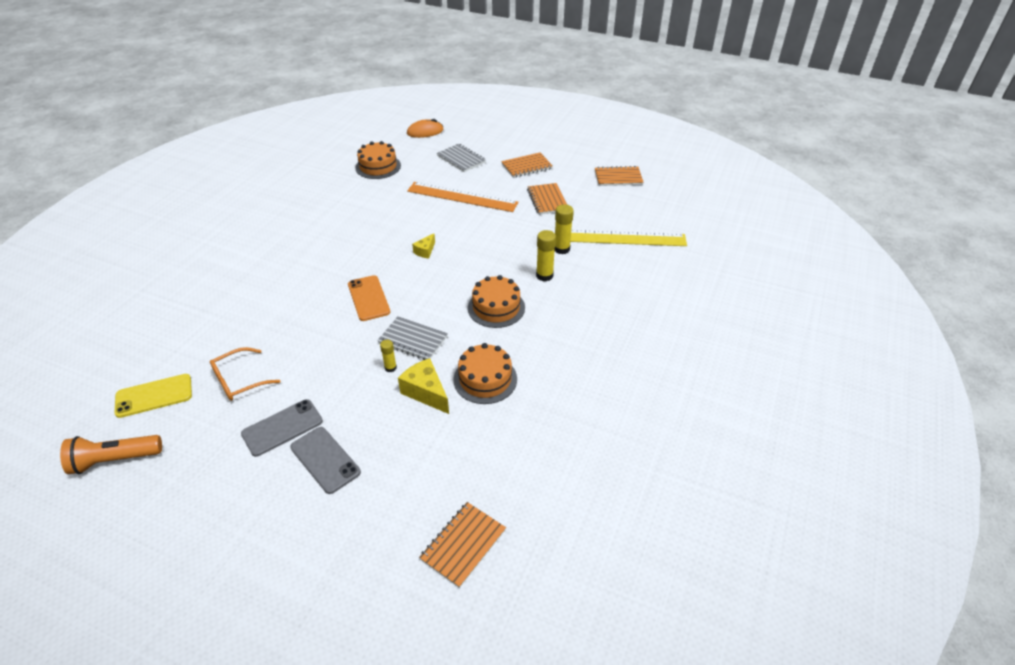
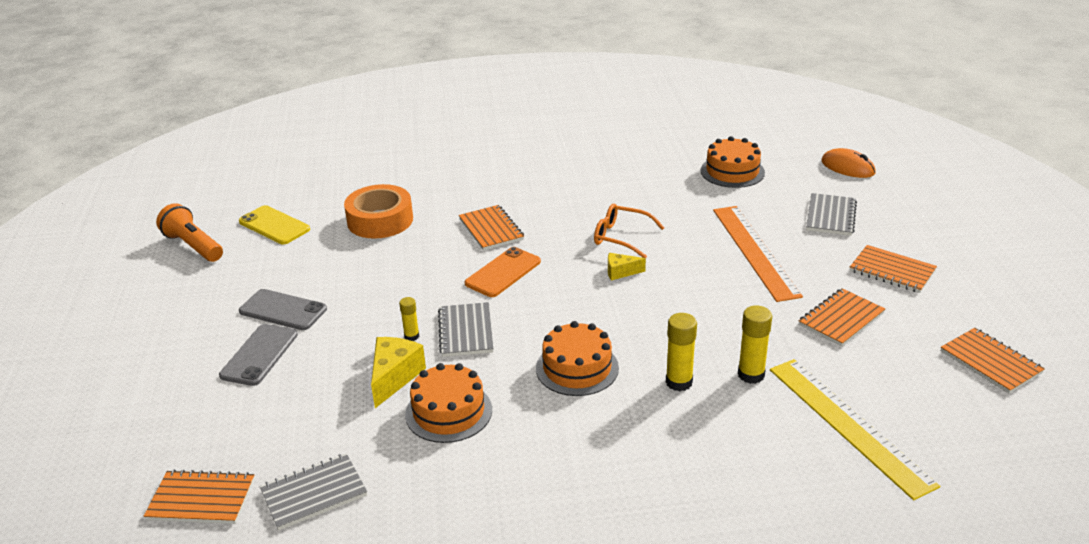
camera: 60 degrees right, 10 degrees down
orange glasses [210,347,280,401] -> orange glasses moved to [594,203,665,258]
none -> grey notebook [260,453,367,531]
none -> orange tape [344,184,413,239]
none -> orange notebook [459,205,524,251]

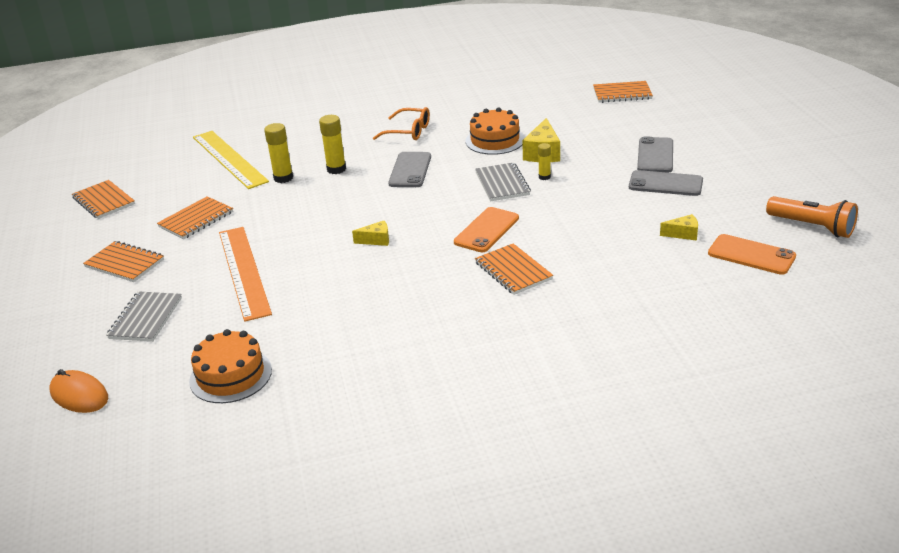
camera: 175 degrees right, 0 degrees up
yellow phone [239,205,310,244] -> orange phone [708,234,796,275]
grey notebook [260,453,367,531] -> none
orange tape [344,184,413,239] -> none
orange cake [536,321,619,396] -> grey phone [388,152,431,187]
orange glasses [594,203,665,258] -> orange glasses moved to [373,107,430,140]
none -> yellow cheese [660,214,698,241]

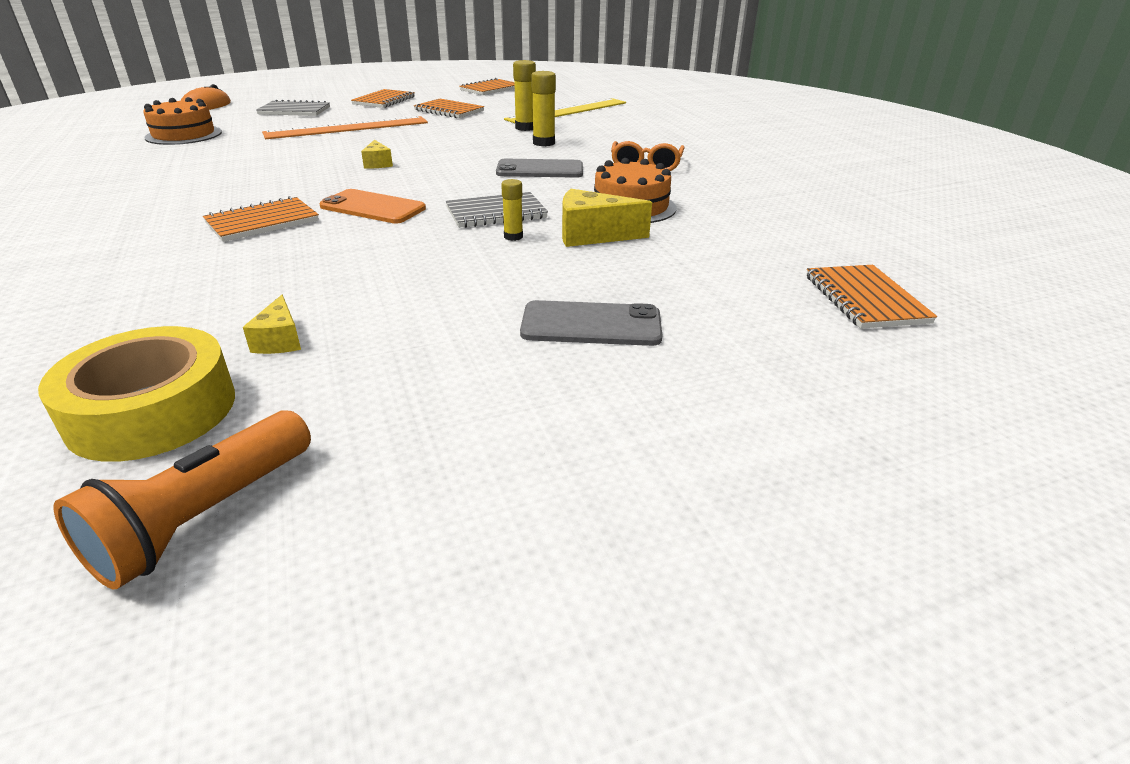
camera: 80 degrees right, 0 degrees up
grey phone [629,170,703,196] -> none
orange phone [708,234,796,275] -> yellow tape [38,326,235,462]

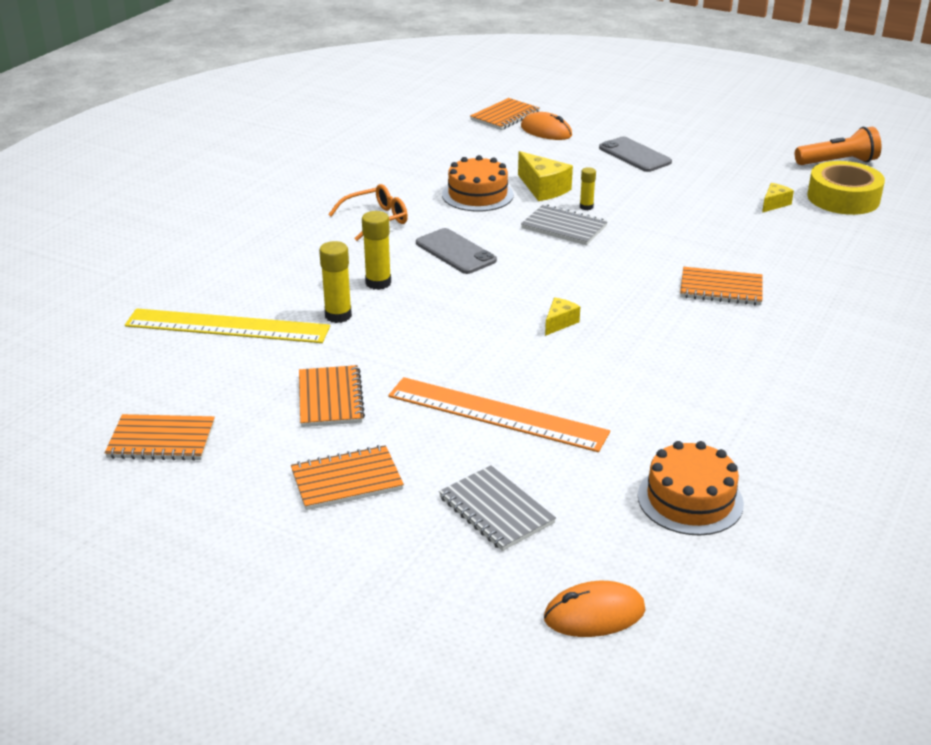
camera: 130 degrees left, 0 degrees up
orange phone [319,189,426,224] -> none
none -> orange mouse [521,112,572,140]

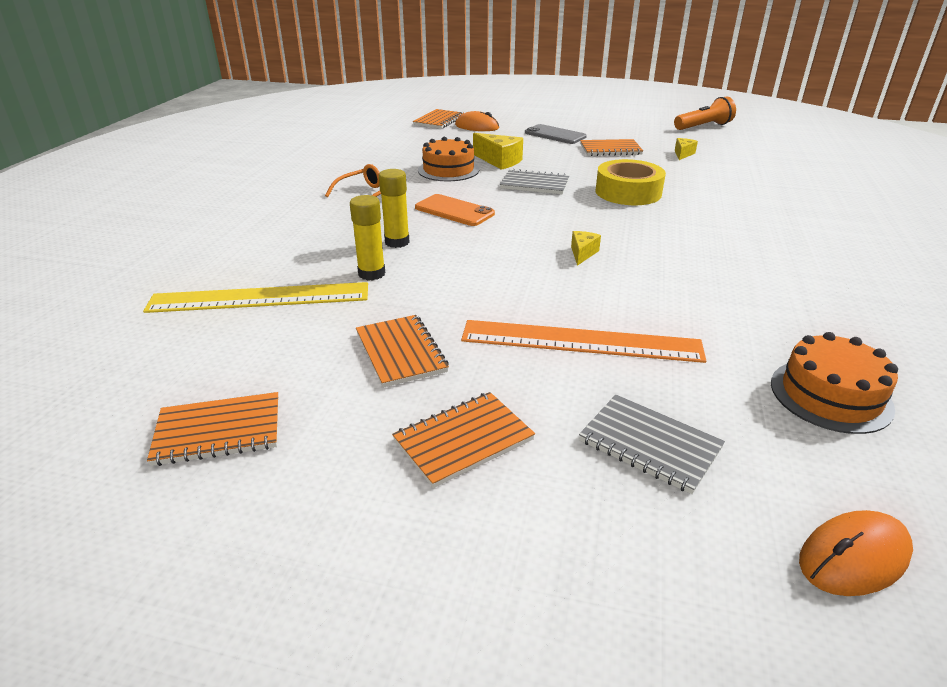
camera: 15 degrees left, 0 degrees up
grey phone [416,228,497,274] -> orange phone [415,194,495,226]
yellow glue stick [580,167,596,210] -> none
orange notebook [680,267,763,305] -> orange notebook moved to [580,139,643,156]
yellow tape [807,161,885,215] -> yellow tape moved to [595,159,666,205]

